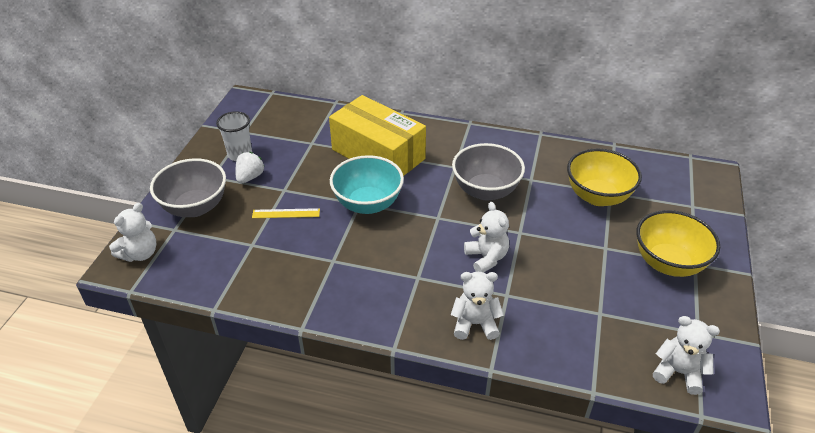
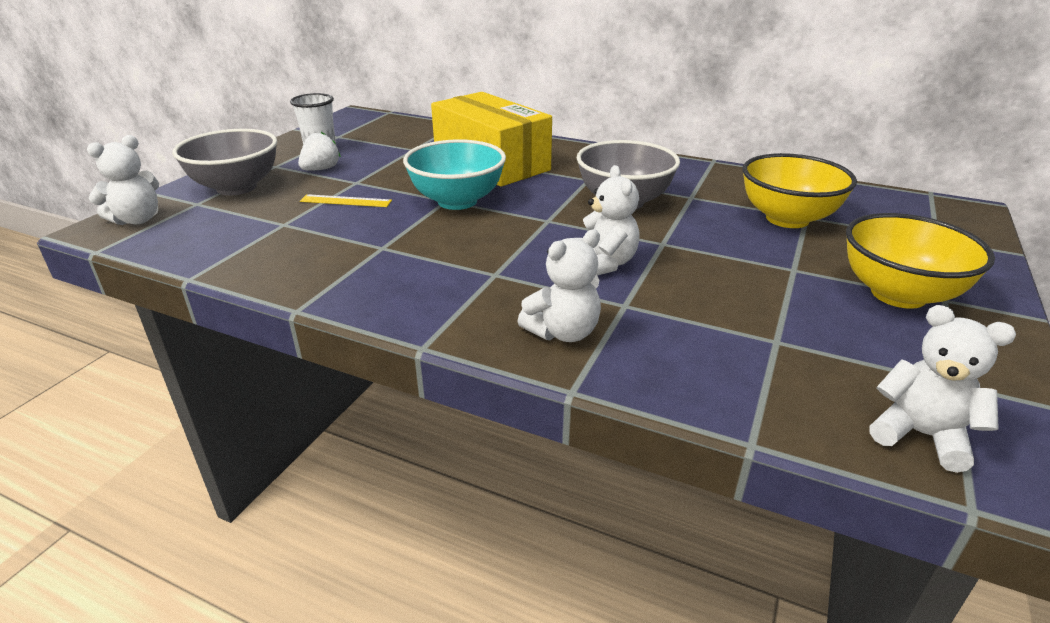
camera: 10 degrees right, 10 degrees down
white teddy bear [451,272,504,340] -> white teddy bear turned 135 degrees clockwise [517,229,601,342]

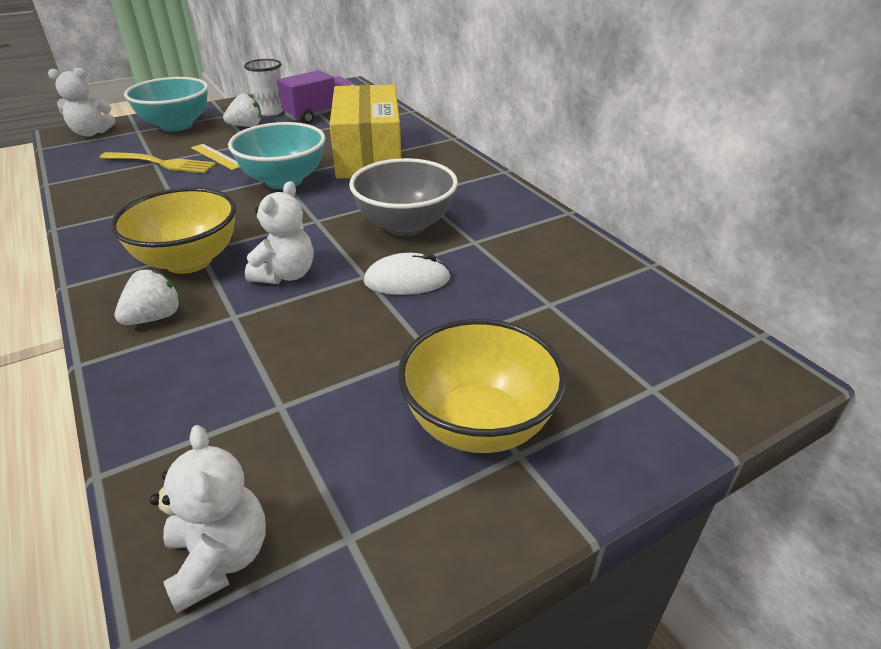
camera: 35 degrees right, 5 degrees up
grey bowl [172,129,277,195] -> turquoise bowl [124,77,208,132]
white teddy bear [517,229,601,342] -> white strawberry [115,269,181,325]
yellow bowl [742,153,857,228] -> yellow bowl moved to [110,187,236,274]
none -> yellow fork [100,152,216,173]
none -> purple truck [277,70,355,124]
none -> white mouse [364,253,451,295]

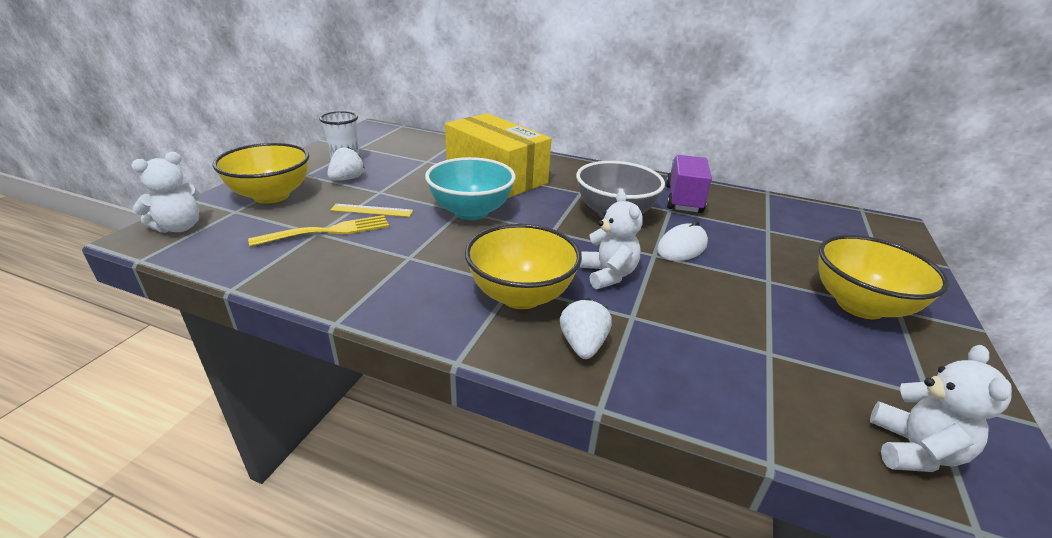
camera: 40 degrees left, 5 degrees down
turquoise bowl [124,77,208,132] -> yellow bowl [213,143,309,204]
white teddy bear [150,425,266,613] -> white teddy bear turned 75 degrees clockwise [870,345,1012,472]
purple truck [277,70,355,124] -> purple truck moved to [666,155,712,213]

